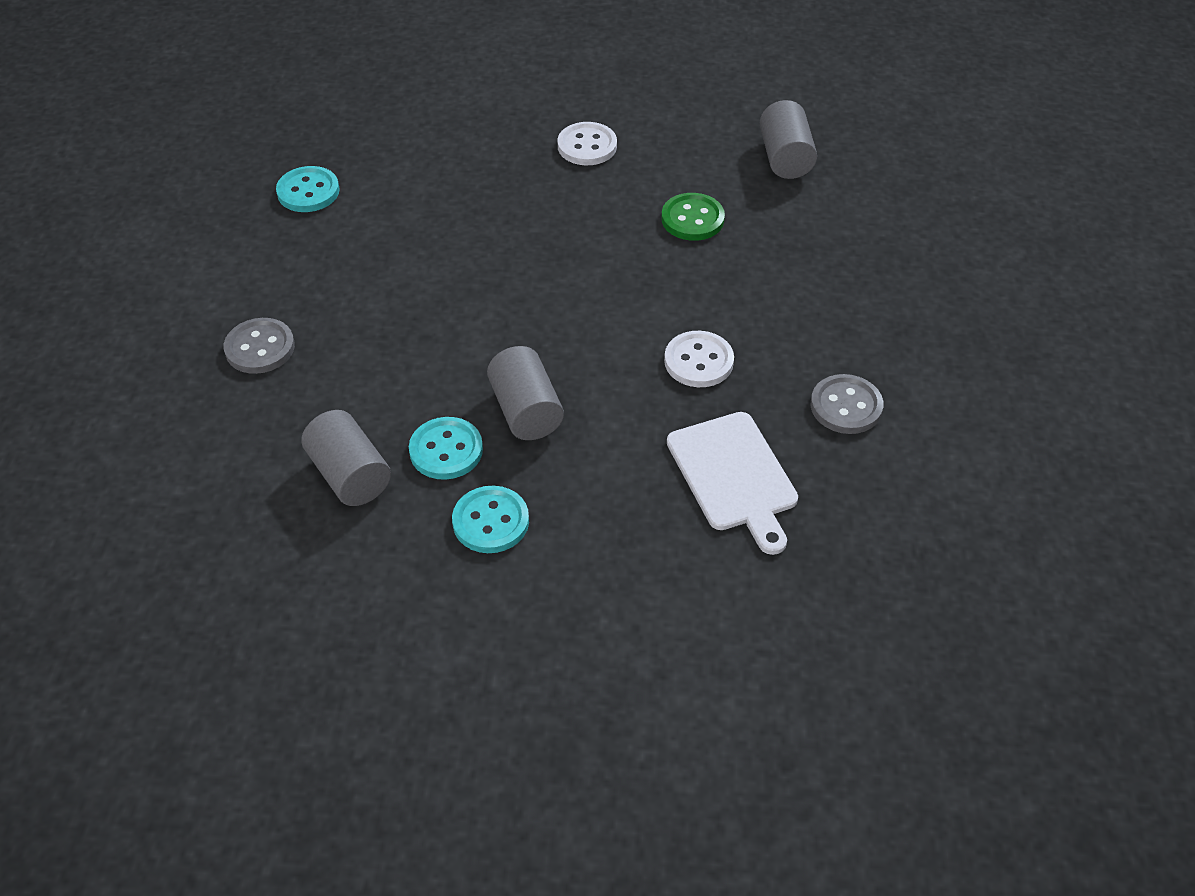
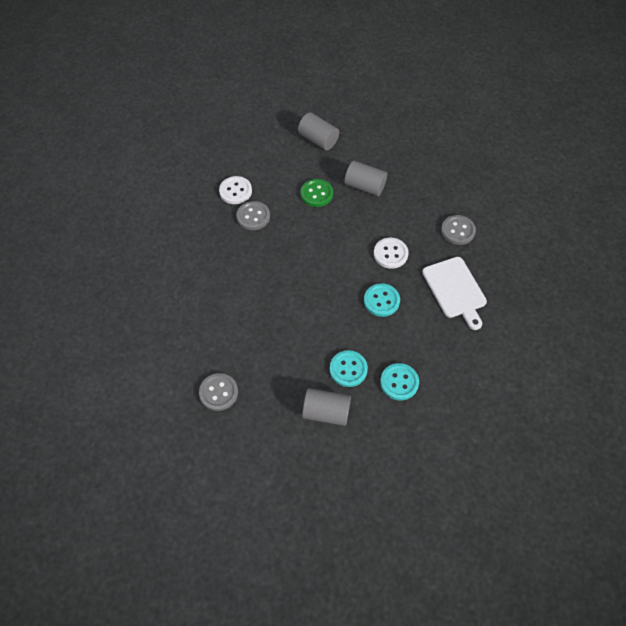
camera: 45 degrees left, 10 degrees up
turquoise button [276,166,340,212] -> turquoise button moved to [364,283,400,317]
grey cylinder [487,346,564,440] -> grey cylinder moved to [344,161,387,196]
white cutting board [667,412,798,555] -> white cutting board turned 45 degrees clockwise [422,257,487,330]
none -> grey button [236,201,270,230]

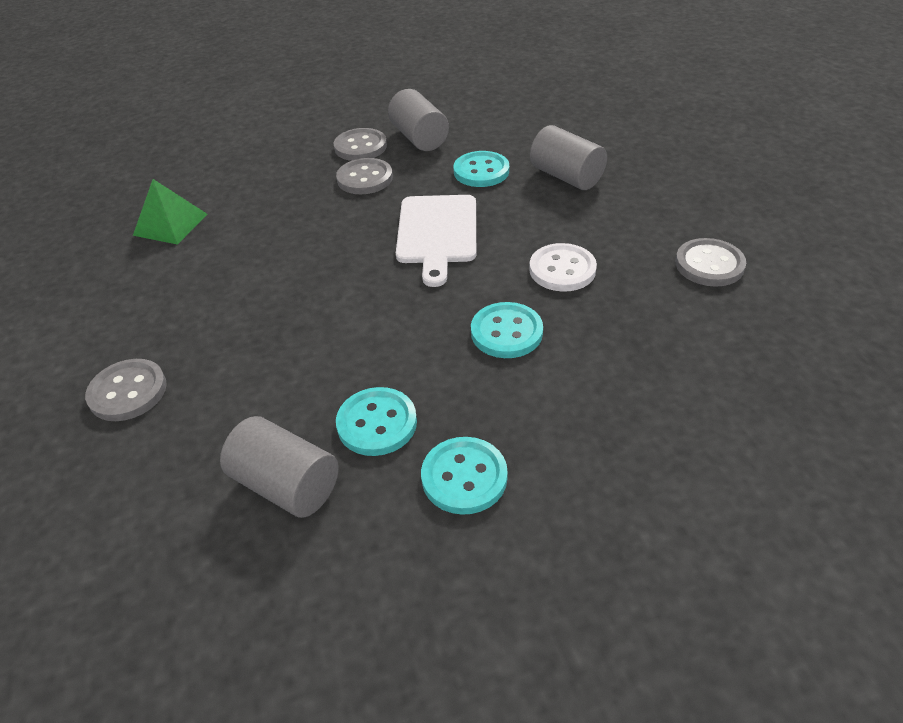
camera: 25 degrees right, 15 degrees down
white button [219,176,252,204] -> grey button [333,128,387,161]
grey cylinder [298,112,339,150] -> grey cylinder moved to [388,89,449,151]
green button [301,179,333,207] -> turquoise button [453,151,509,187]
white cutting board [422,257,487,330] -> white cutting board moved to [396,195,476,287]
none -> green pyramid [133,179,208,245]

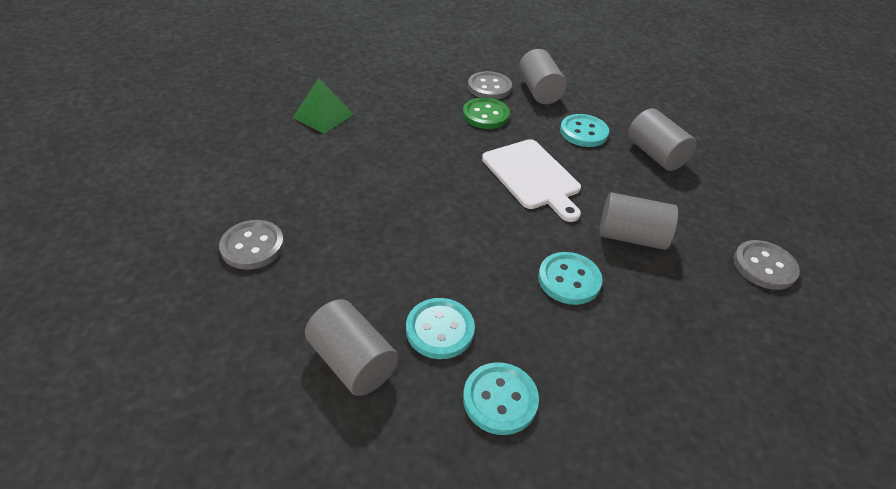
camera: 10 degrees right, 0 degrees up
grey button [336,158,393,194] -> green button [463,97,510,129]
white cutting board [396,195,476,287] -> white cutting board turned 45 degrees counterclockwise [482,139,581,222]
white button [529,243,597,292] -> grey cylinder [599,192,678,250]

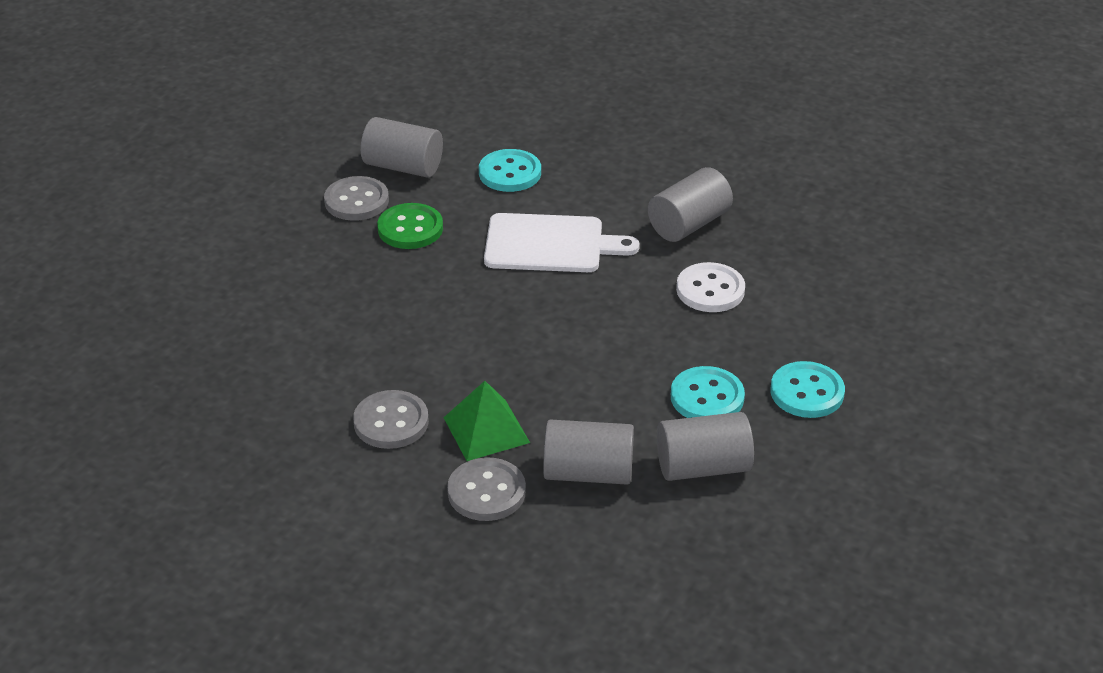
camera: 55 degrees left, 5 degrees down
green pyramid [293,78,354,134] -> green pyramid moved to [444,381,530,461]
turquoise button [538,252,603,305] -> white button [676,262,745,312]
grey cylinder [628,108,697,171] -> grey cylinder moved to [543,420,634,485]
grey button [733,240,800,290] -> grey button moved to [353,390,429,449]

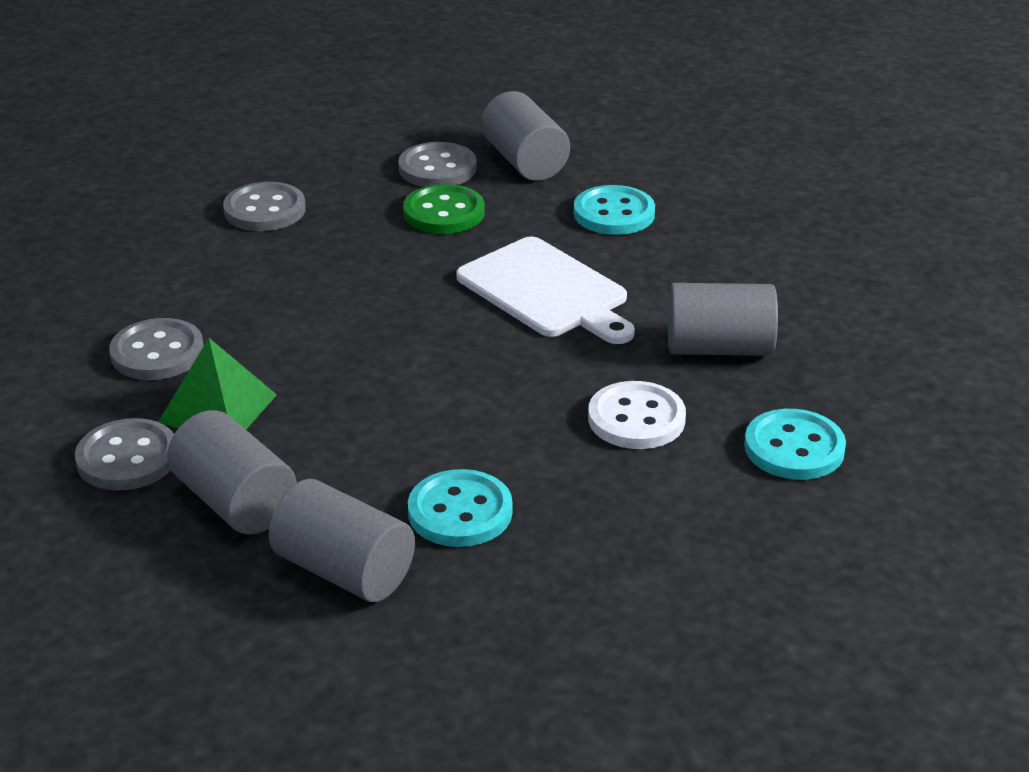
camera: 45 degrees right, 5 degrees down
turquoise button [770,361,845,418] -> turquoise button moved to [744,409,846,480]
none -> grey button [223,182,306,231]

